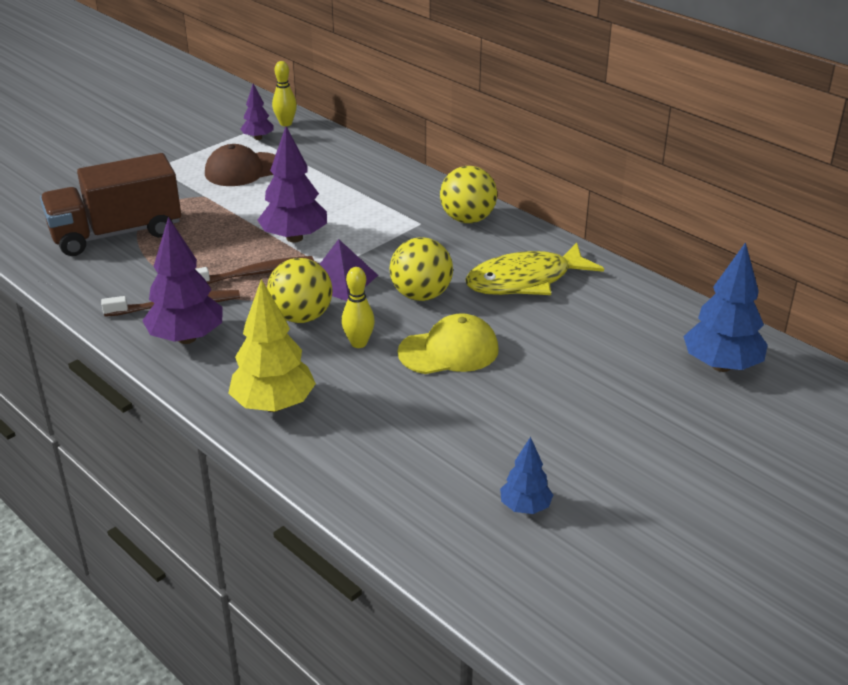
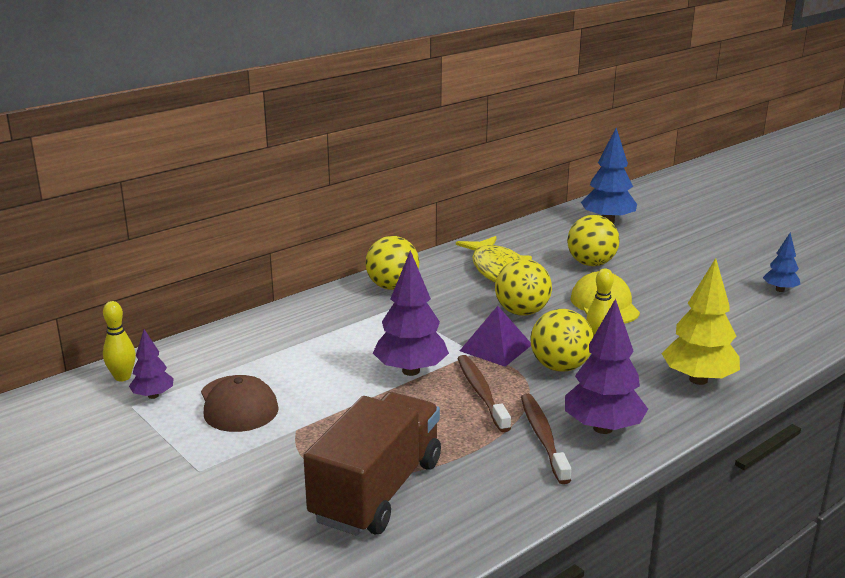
camera: 85 degrees left, 10 degrees down
brown truck [40,153,181,256] -> brown truck turned 135 degrees counterclockwise [303,392,441,536]
none -> yellow ball [567,215,620,266]

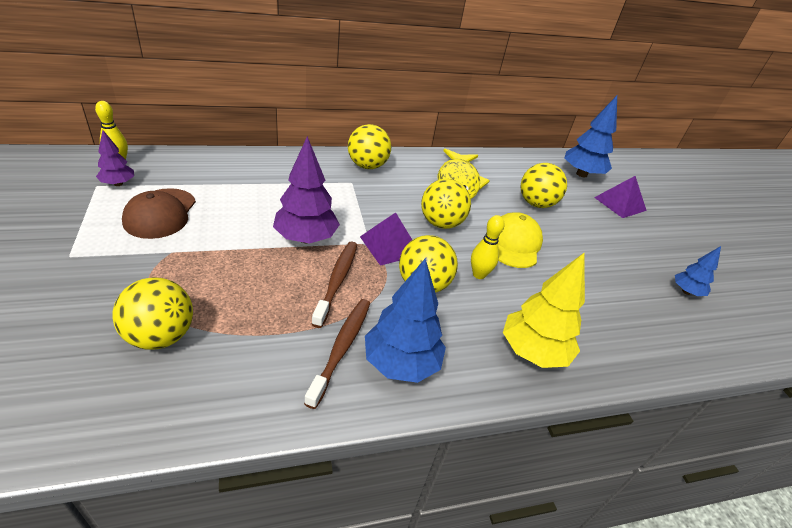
camera: 20 degrees right, 15 degrees up
brown truck [303,392,441,536] -> yellow ball [113,277,193,350]
purple tree [565,298,648,434] -> blue tree [365,258,446,383]
none -> purple pyramid [594,176,647,218]

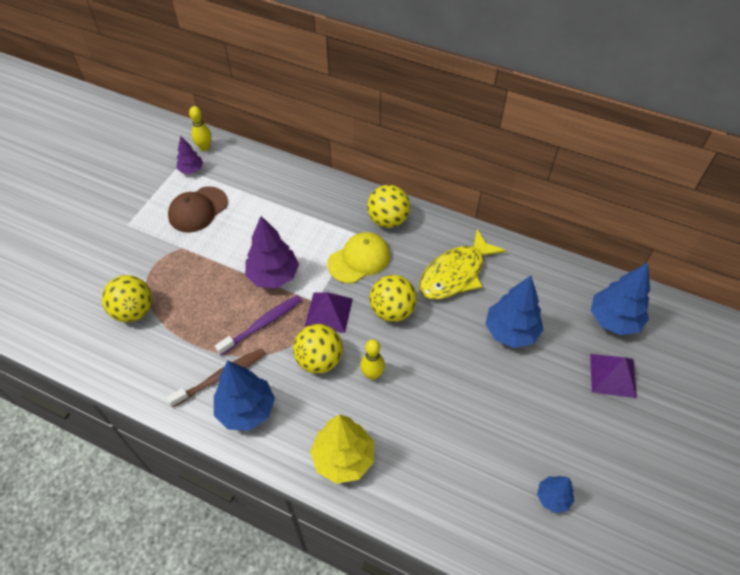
camera: 45 degrees right, 15 degrees up
brown toothbrush [311,241,357,328] -> purple toothbrush [215,295,302,355]
yellow cap [498,212,543,268] -> yellow cap moved to [327,232,390,283]
yellow ball [520,163,567,208] -> blue tree [485,276,544,348]

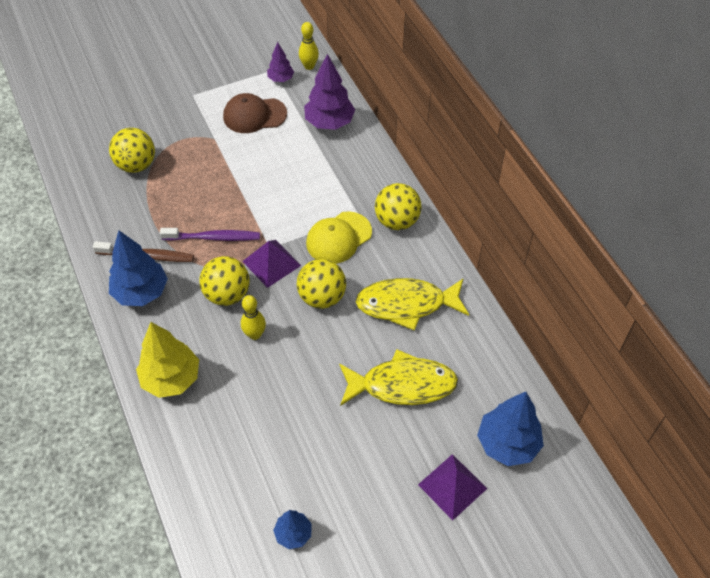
camera: 40 degrees right, 0 degrees up
purple tree [245,216,299,288] -> purple tree moved to [304,54,355,130]
yellow cap [327,232,390,283] -> yellow cap turned 135 degrees clockwise [306,211,372,264]
blue tree [485,276,544,348] -> yellow fish [339,349,458,406]

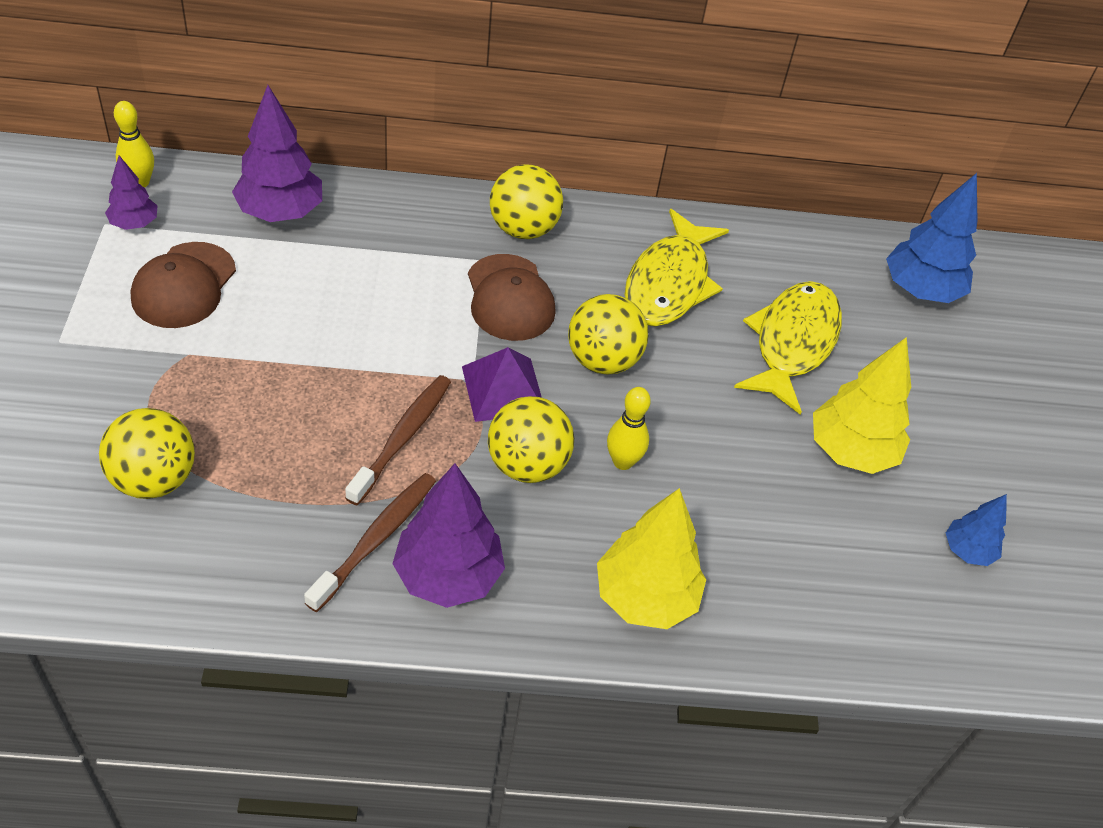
camera: 70 degrees left, 5 degrees down
blue tree [109,231,168,306] -> purple tree [392,463,505,608]
purple toothbrush [160,228,260,241] -> brown toothbrush [345,375,451,505]
yellow cap [306,211,372,264] -> brown cap [468,254,556,341]
purple pyramid [418,454,487,520] -> none
none -> yellow tree [813,337,911,474]

